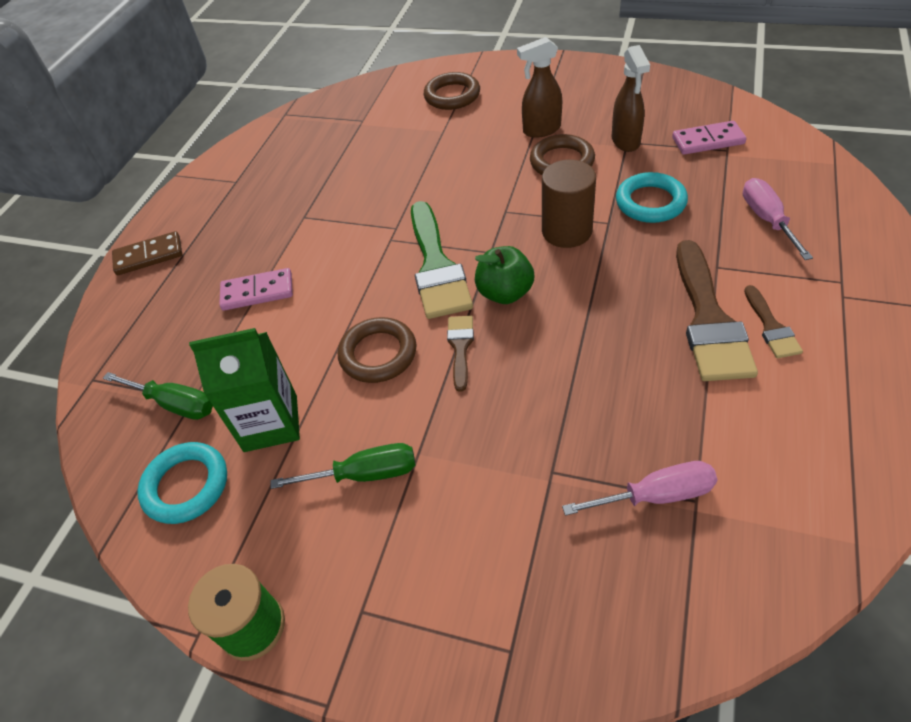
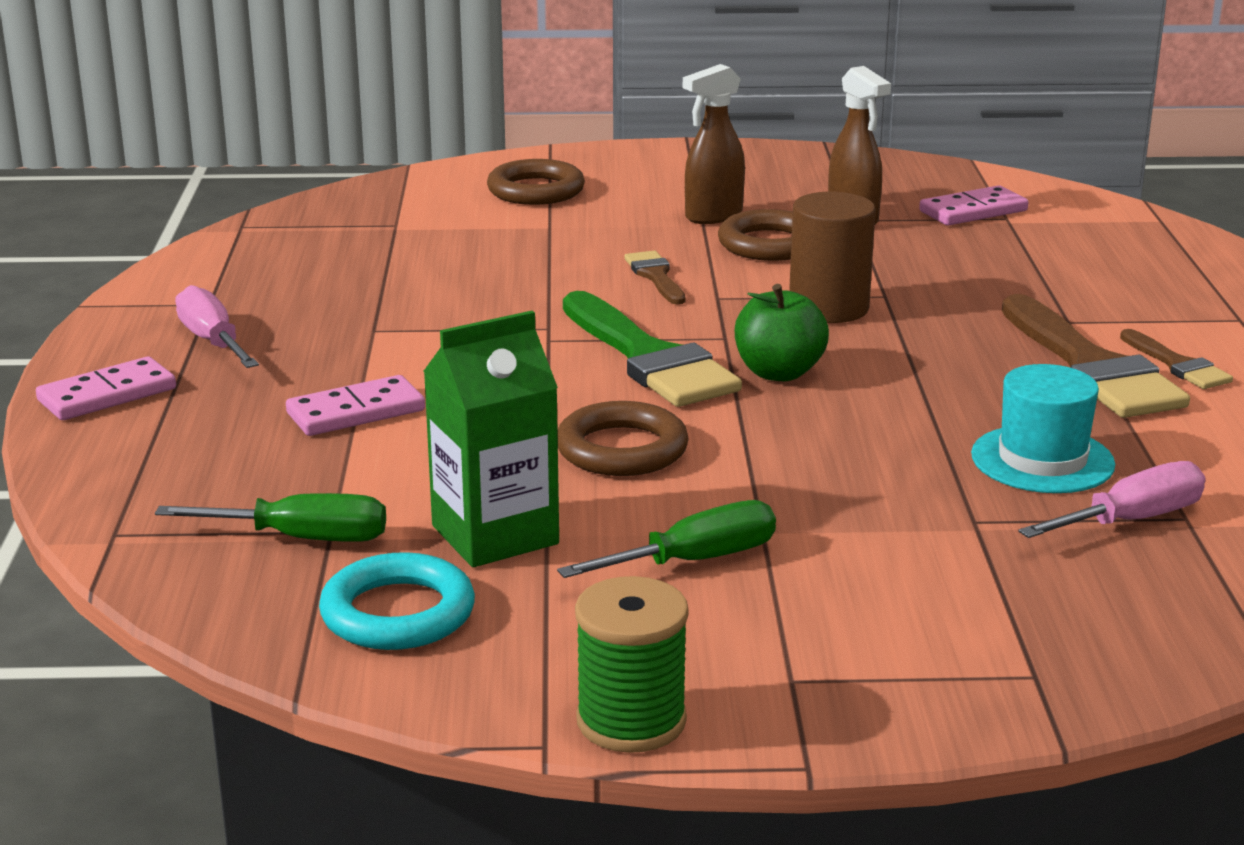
camera: 25 degrees left, 25 degrees down
brown domino [112,231,182,275] -> pink domino [36,357,176,420]
brown brush [447,316,474,392] -> brown brush moved to [624,251,685,305]
turquoise ring [616,172,688,223] -> none
pink screwdriver [743,178,813,260] -> pink screwdriver moved to [175,285,259,368]
none -> turquoise hat [971,364,1115,493]

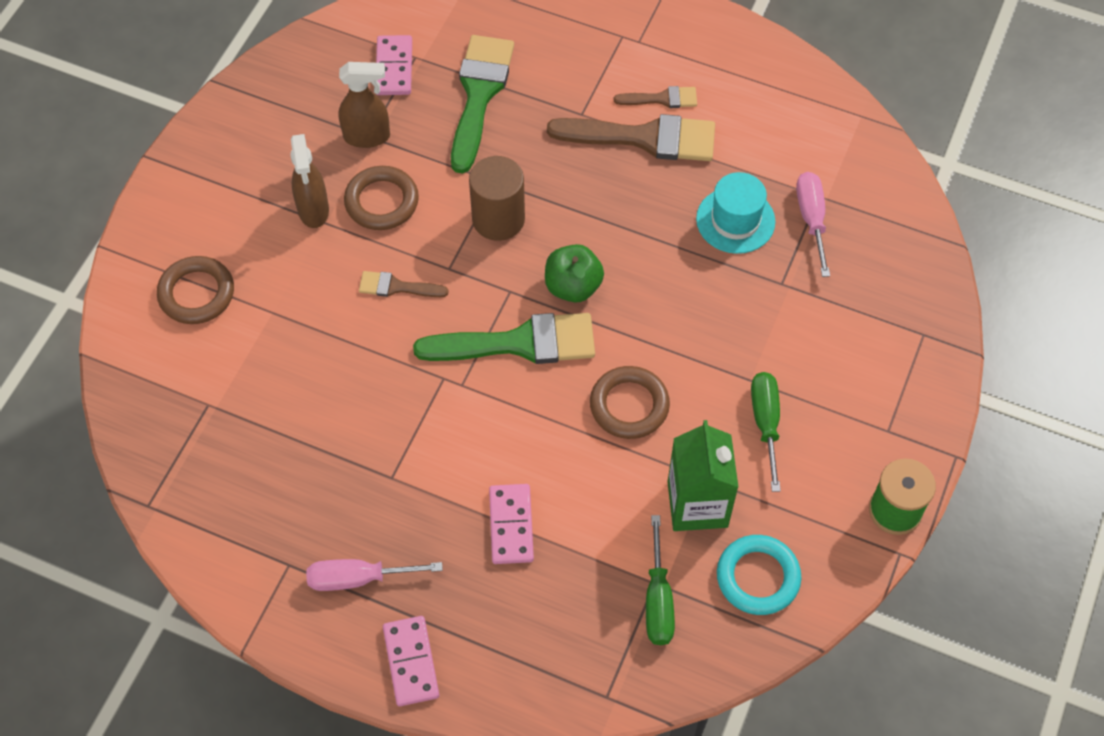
camera: 65 degrees left, 35 degrees up
green screwdriver [155,493,386,542] -> green screwdriver turned 150 degrees clockwise [646,515,675,645]
none -> green brush [451,35,514,173]

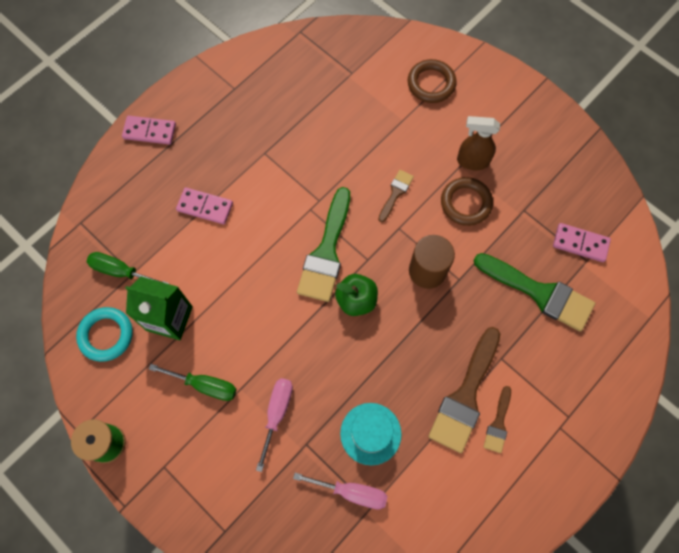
camera: 110 degrees right, 10 degrees up
pink screwdriver [306,559,443,591] -> pink screwdriver moved to [256,378,293,472]
brown spray bottle [338,62,390,148] -> none
brown ring [590,366,670,439] -> none

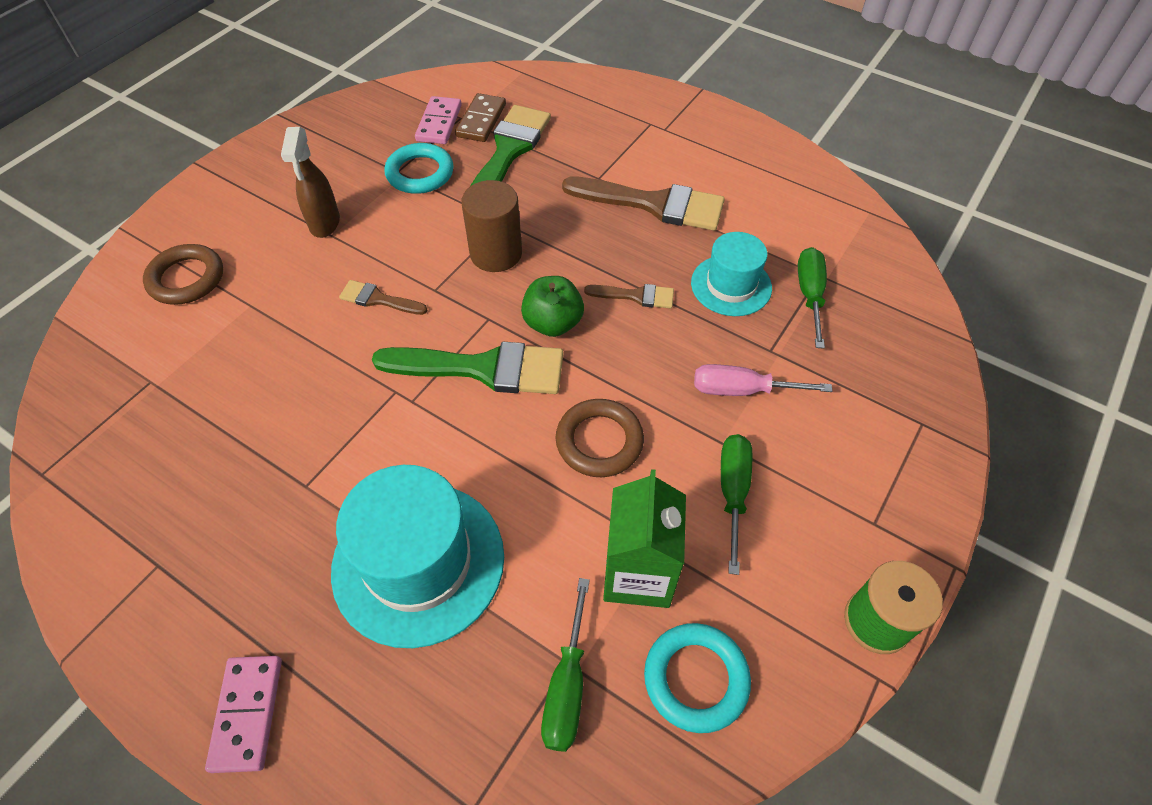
camera: 100 degrees left, 15 degrees down
pink domino [176,187,233,224] -> turquoise hat [331,465,504,648]
pink screwdriver [293,473,388,510] -> green screwdriver [798,247,827,349]
brown ring [441,177,493,226] -> brown ring moved to [555,399,644,477]
brown brush [483,386,511,453] -> brown brush moved to [584,284,674,308]
none -> turquoise ring [384,143,454,194]
none -> brown domino [455,93,506,142]

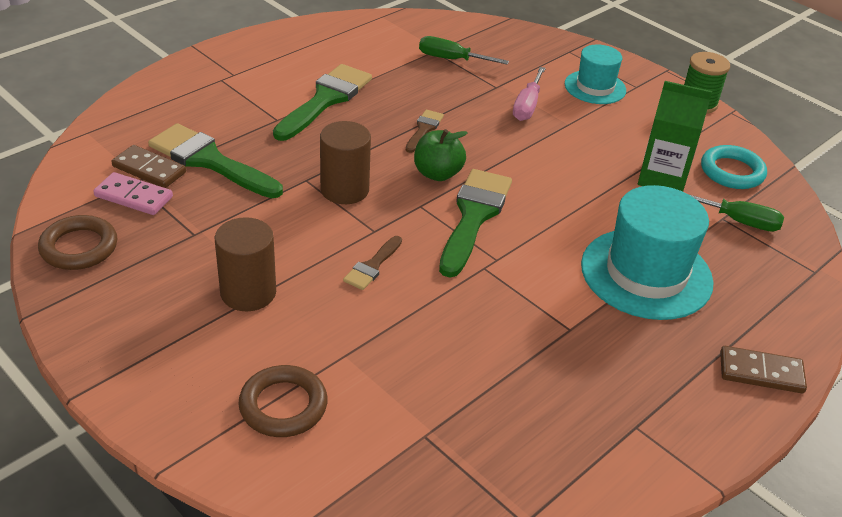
camera: 80 degrees left, 15 degrees down
pink domino [205,656,282,773] -> brown domino [720,346,807,393]
brown spray bottle [281,127,340,238] -> brown cylinder [215,217,276,311]
turquoise ring [384,143,454,194] -> none
brown ring [555,399,644,477] -> brown ring moved to [38,215,118,270]
brown brush [562,176,725,231] -> green brush [273,64,372,141]
turquoise hat [691,232,772,316] -> turquoise hat moved to [565,45,626,104]
green screwdriver [721,434,752,575] -> none

